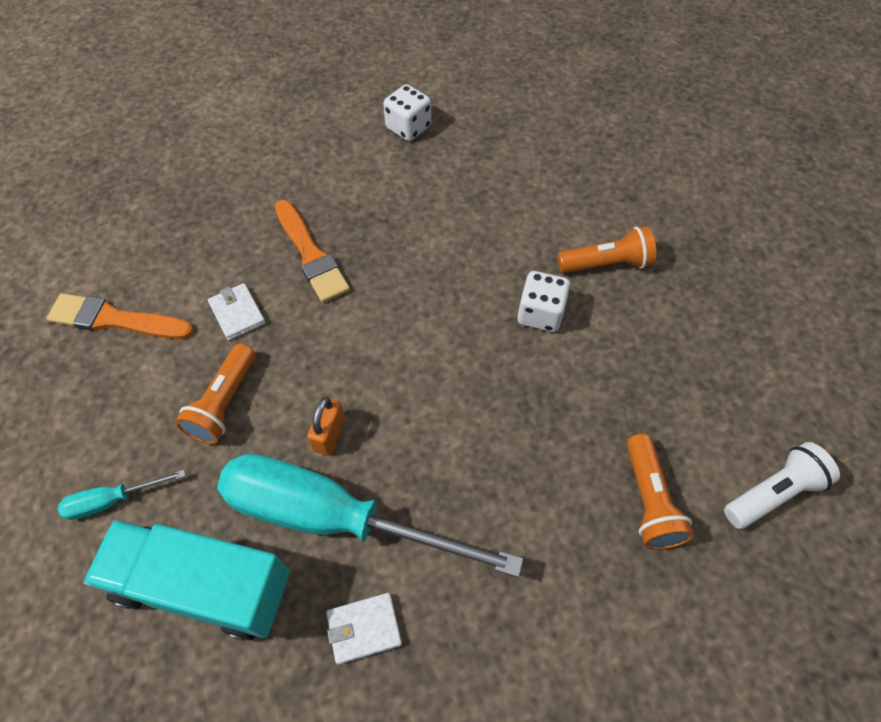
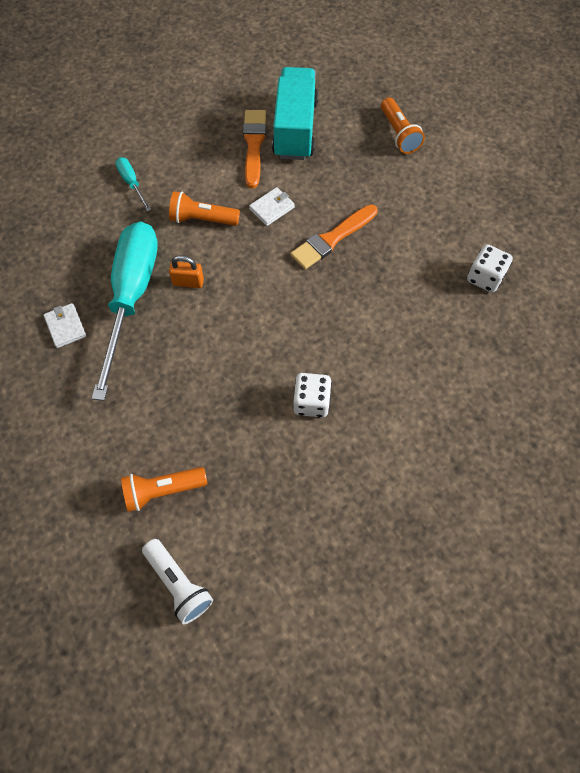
camera: 80 degrees right, 5 degrees up
turquoise truck [83,520,290,641] -> turquoise truck moved to [272,67,318,160]
orange flashlight [557,226,656,273] -> orange flashlight moved to [381,97,425,154]

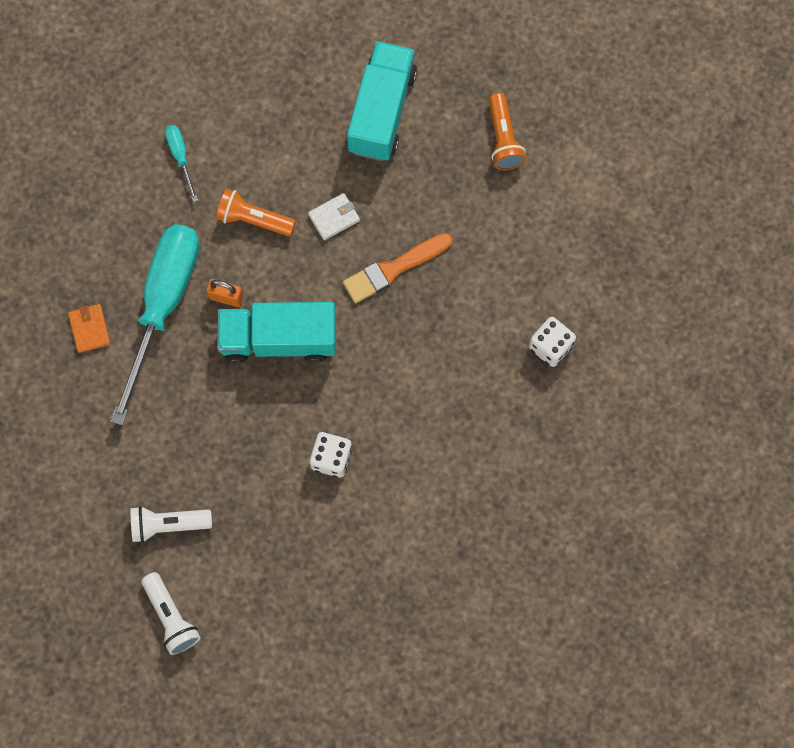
camera: 10 degrees right, 10 degrees up
white wallet [44,303,86,348] -> orange wallet [68,304,110,353]
orange flashlight [121,467,207,512] -> white flashlight [130,506,212,543]
orange brush [243,110,266,188] -> none
none -> turquoise truck [217,302,336,364]

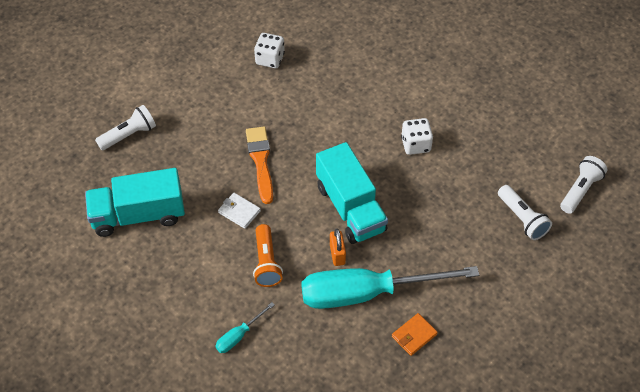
camera: 115 degrees left, 20 degrees down
orange brush [343,233,452,303] -> orange brush turned 135 degrees counterclockwise [246,127,273,204]
orange flashlight [488,93,526,170] -> white flashlight [95,105,156,150]

